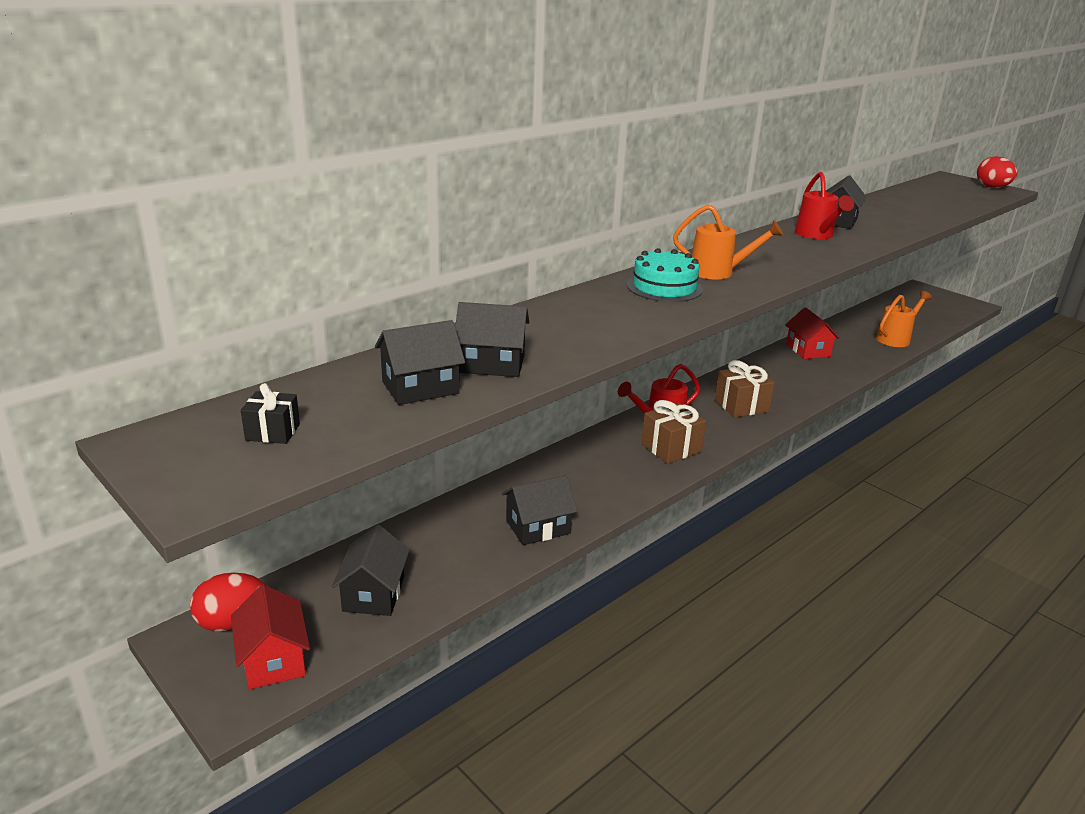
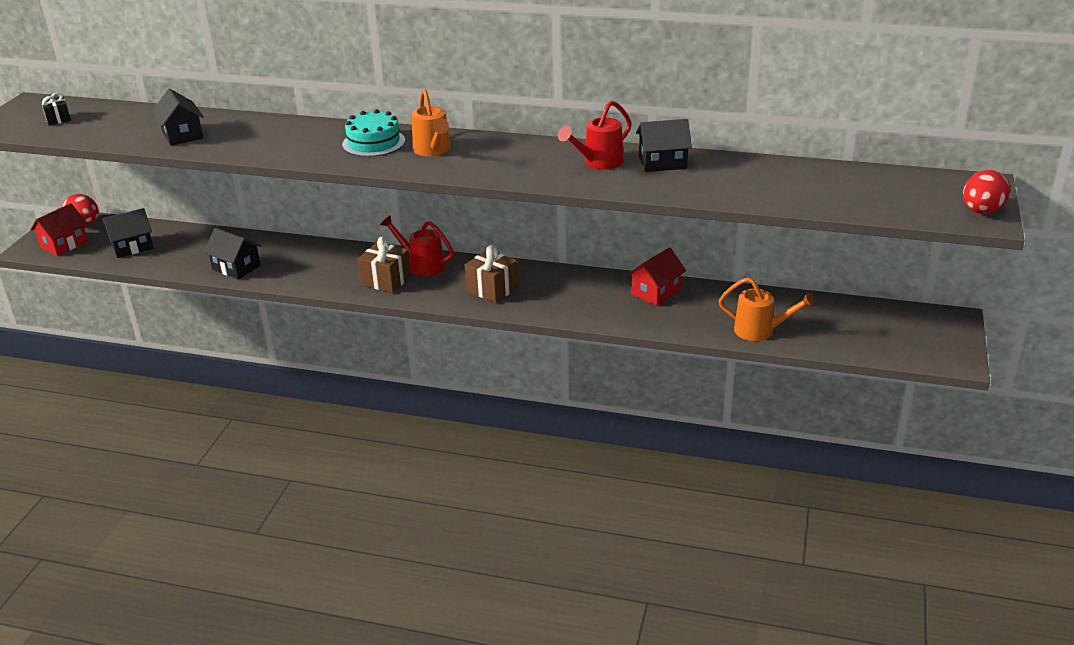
camera: 60 degrees right, 5 degrees up
black house [375,320,465,405] -> none

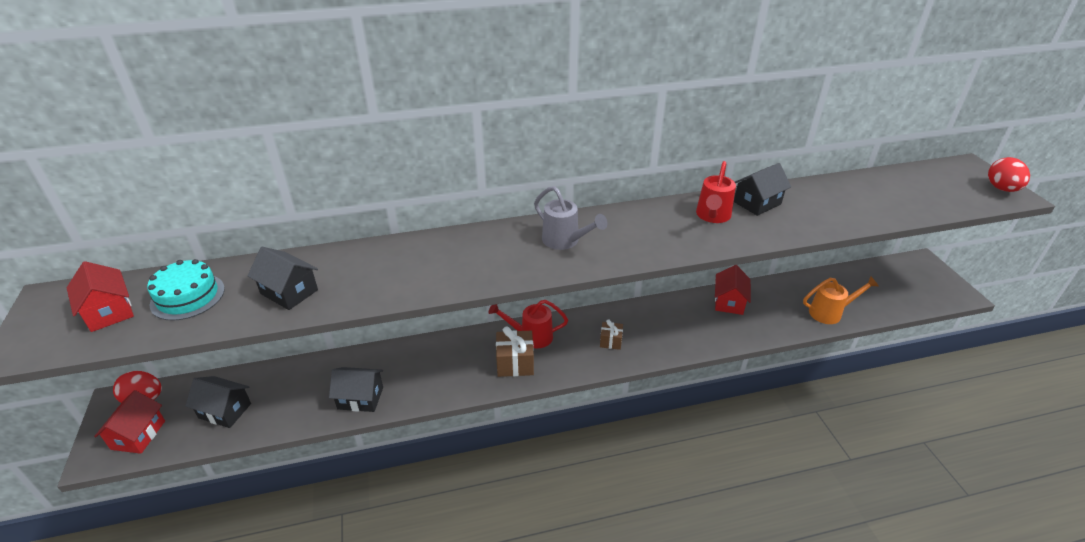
camera: 30 degrees left, 5 degrees up
black gift [41,92,71,125] -> red house [67,261,134,332]
black house [103,208,154,258] -> black house turned 75 degrees clockwise [185,376,251,428]
turquoise cake [342,109,405,157] -> turquoise cake moved to [147,259,225,321]
orange watering can [412,89,451,156] -> grey watering can [534,186,608,250]
brown gift [465,245,519,303] -> brown gift [600,319,623,350], size x0.60

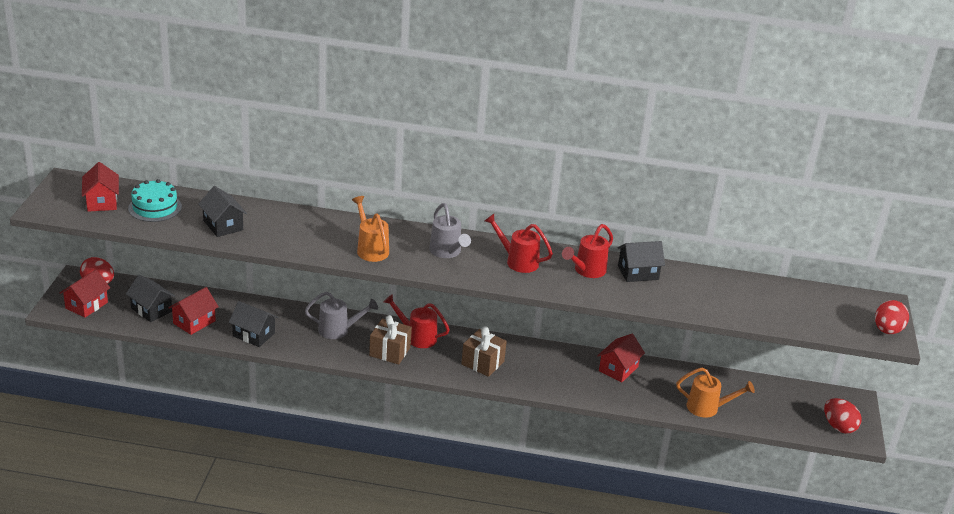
camera: 20 degrees right, 5 degrees down
brown gift [600,319,623,350] -> brown gift [461,326,507,377], size x1.65
none -> red house [168,287,219,335]
none -> grey watering can [305,292,378,339]
none -> orange watering can [352,196,389,262]
none -> red watering can [485,214,553,273]
none -> red egg [824,398,861,434]

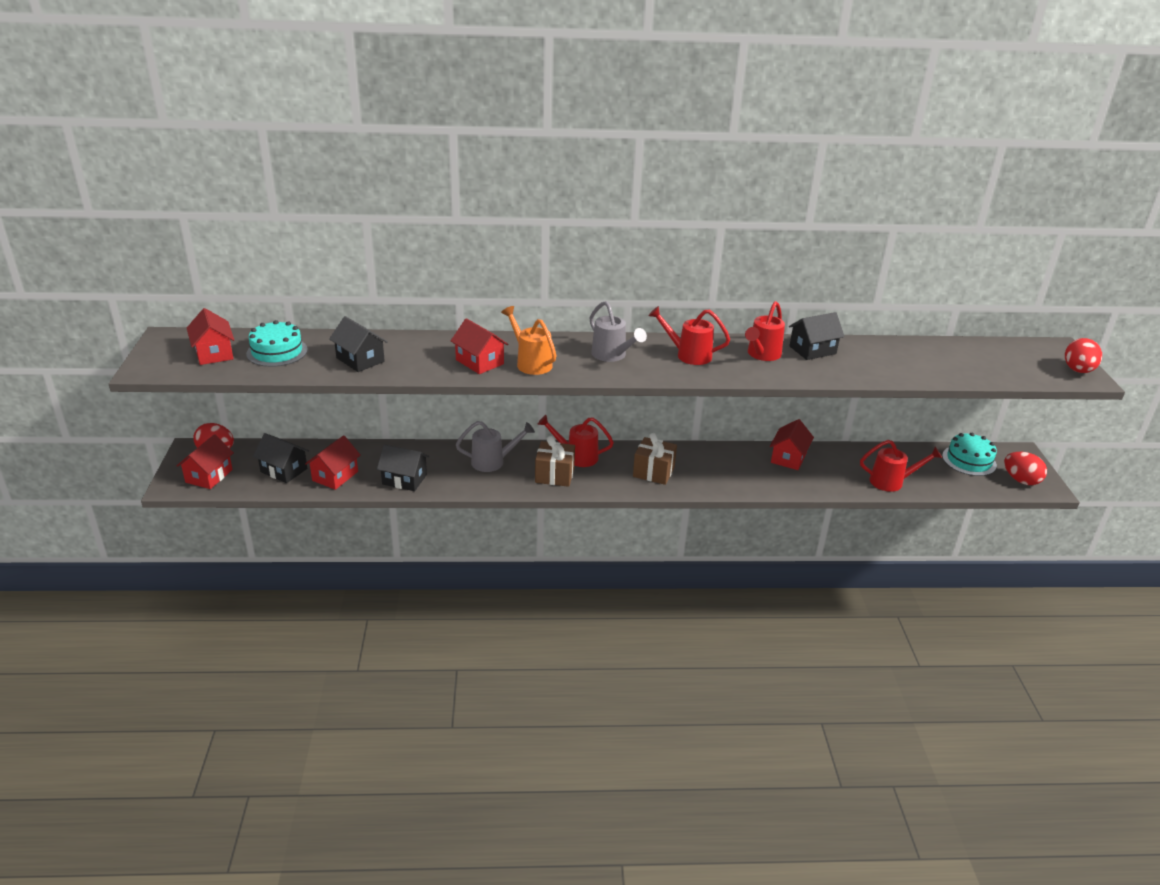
camera: 10 degrees left, 0 degrees up
orange watering can [676,367,755,417] -> red watering can [860,440,942,492]
none -> red house [451,318,508,374]
none -> turquoise cake [942,433,997,476]

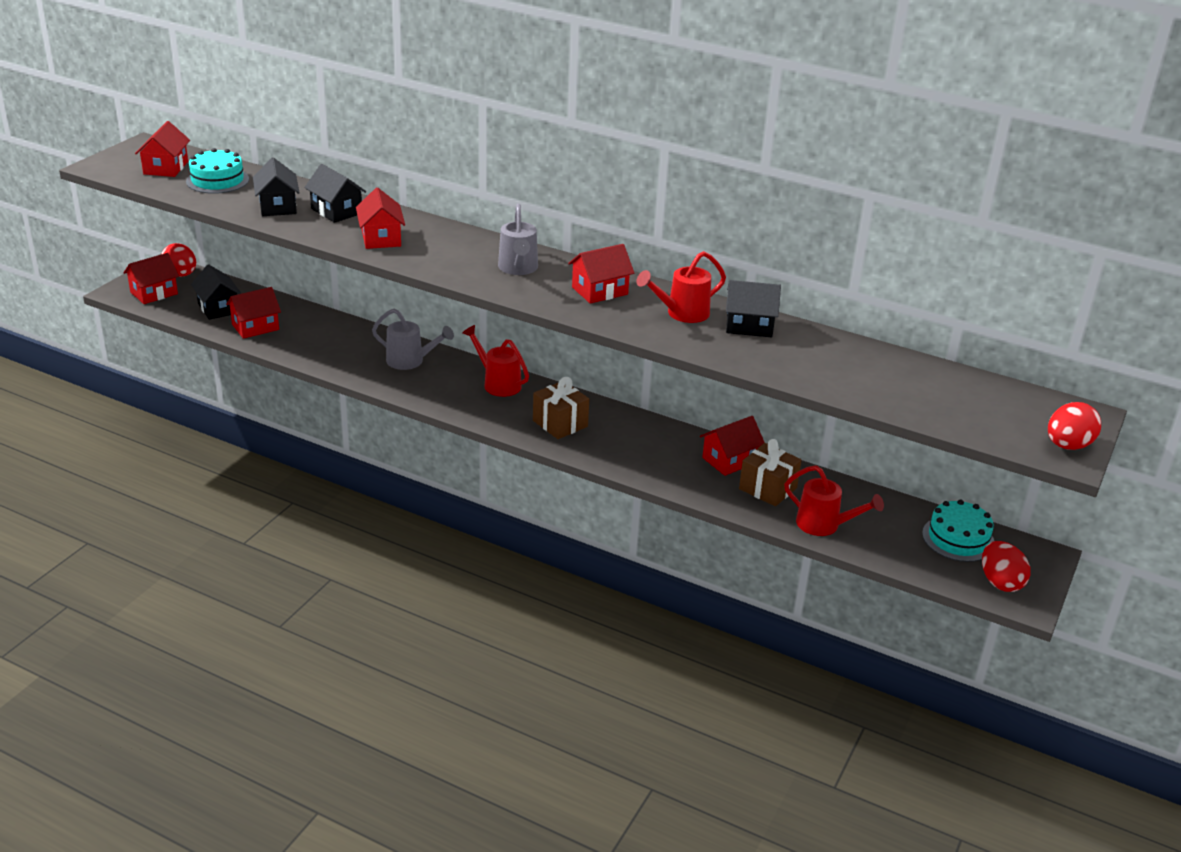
camera: 30 degrees right, 0 degrees up
black house [377,444,429,491] -> black house moved to [304,164,366,223]
orange watering can [501,306,557,375] -> none
brown gift [535,436,575,487] -> brown gift moved to [739,439,802,506]
red watering can [648,306,730,365] -> red house [568,244,634,304]

